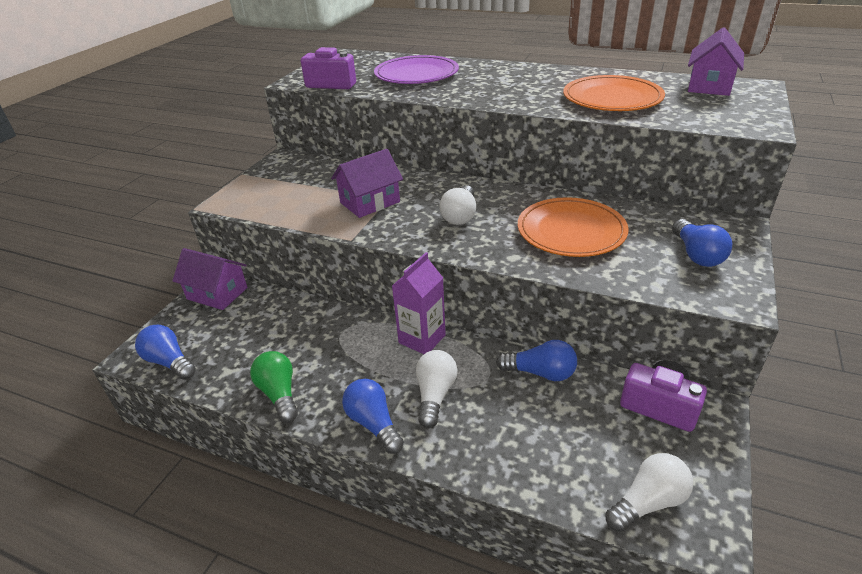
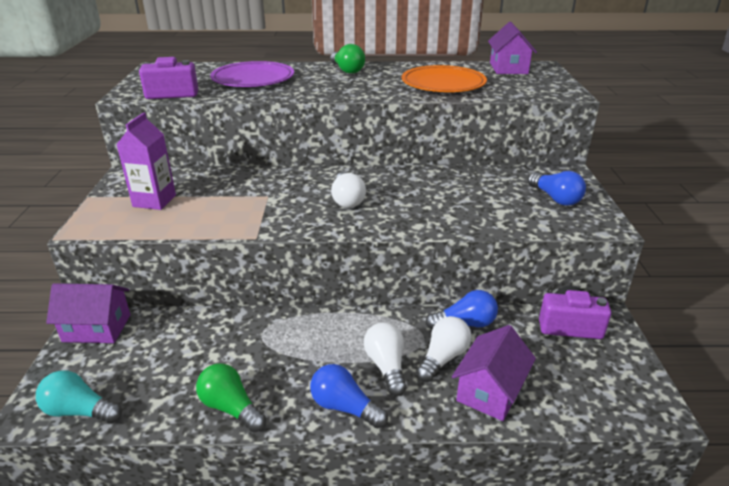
camera: 25 degrees left, 5 degrees down
blue light bulb [135,325,196,380] -> turquoise light bulb [36,371,122,424]
purple house [331,149,403,218] -> purple house moved to [452,325,536,421]
purple carton [392,252,446,354] -> purple carton moved to [116,113,176,210]
orange plate [518,197,629,257] -> none
white light bulb [605,453,693,532] -> white light bulb moved to [416,316,472,382]
none -> green light bulb [330,44,365,74]

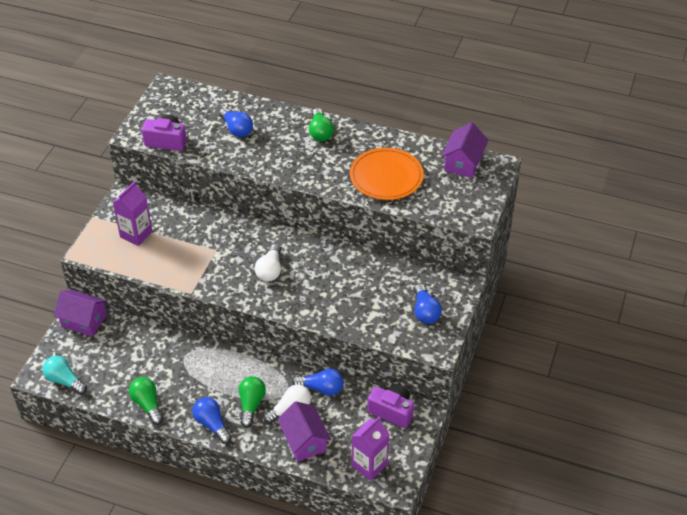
camera: 20 degrees right, 15 degrees up
purple plate [210,61,294,87] -> blue light bulb [219,108,253,137]
white light bulb [363,322,406,396] -> green light bulb [239,376,266,428]
purple house [452,325,536,421] -> purple house turned 75 degrees counterclockwise [277,401,331,462]
none -> purple carton [352,417,389,481]

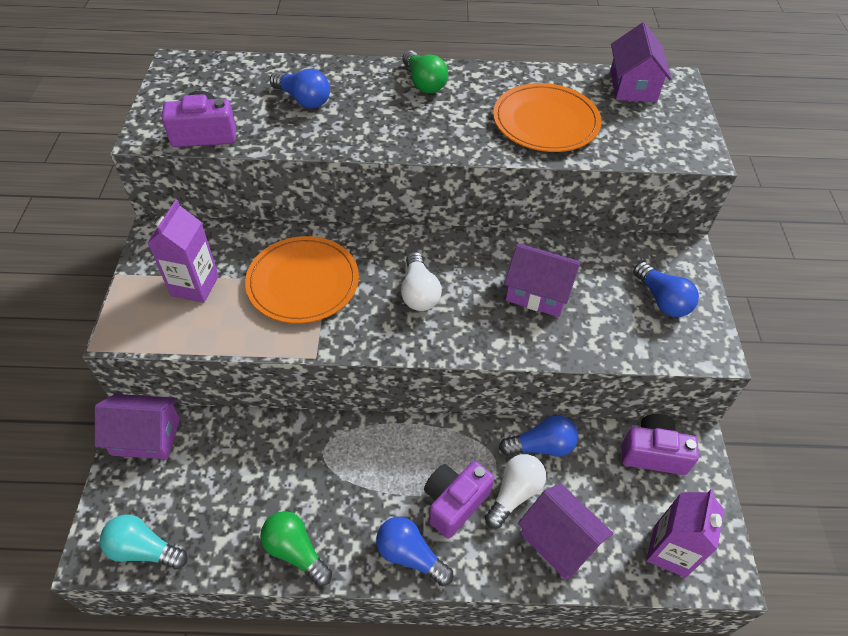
camera: 20 degrees left, 5 degrees up
green light bulb [239,376,266,428] -> purple camera [424,461,494,539]
none -> orange plate [245,236,359,324]
none -> purple house [504,244,581,317]

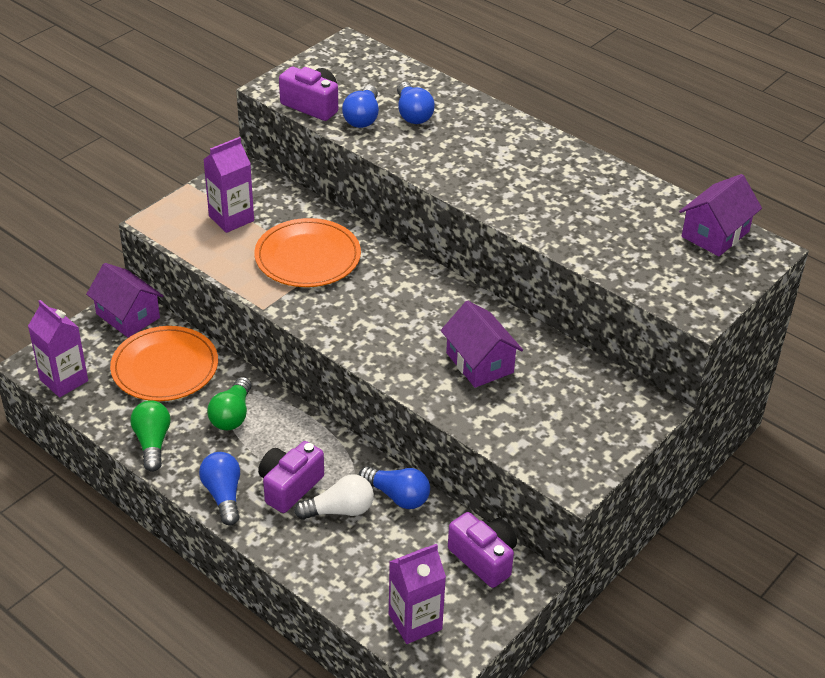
camera: 40 degrees right, 10 degrees down
turquoise light bulb [100,515,188,569] -> purple carton [28,300,88,397]
white light bulb [401,252,442,311] -> none
green light bulb [402,50,448,93] -> green light bulb moved to [207,377,251,430]
purple camera [424,461,494,539] -> purple camera turned 45 degrees counterclockwise [258,441,324,513]
orange plate [493,83,602,152] -> orange plate moved to [110,326,218,401]
purple house [518,483,613,580] -> none
blue light bulb [633,262,699,317] -> blue light bulb moved to [342,85,379,128]

